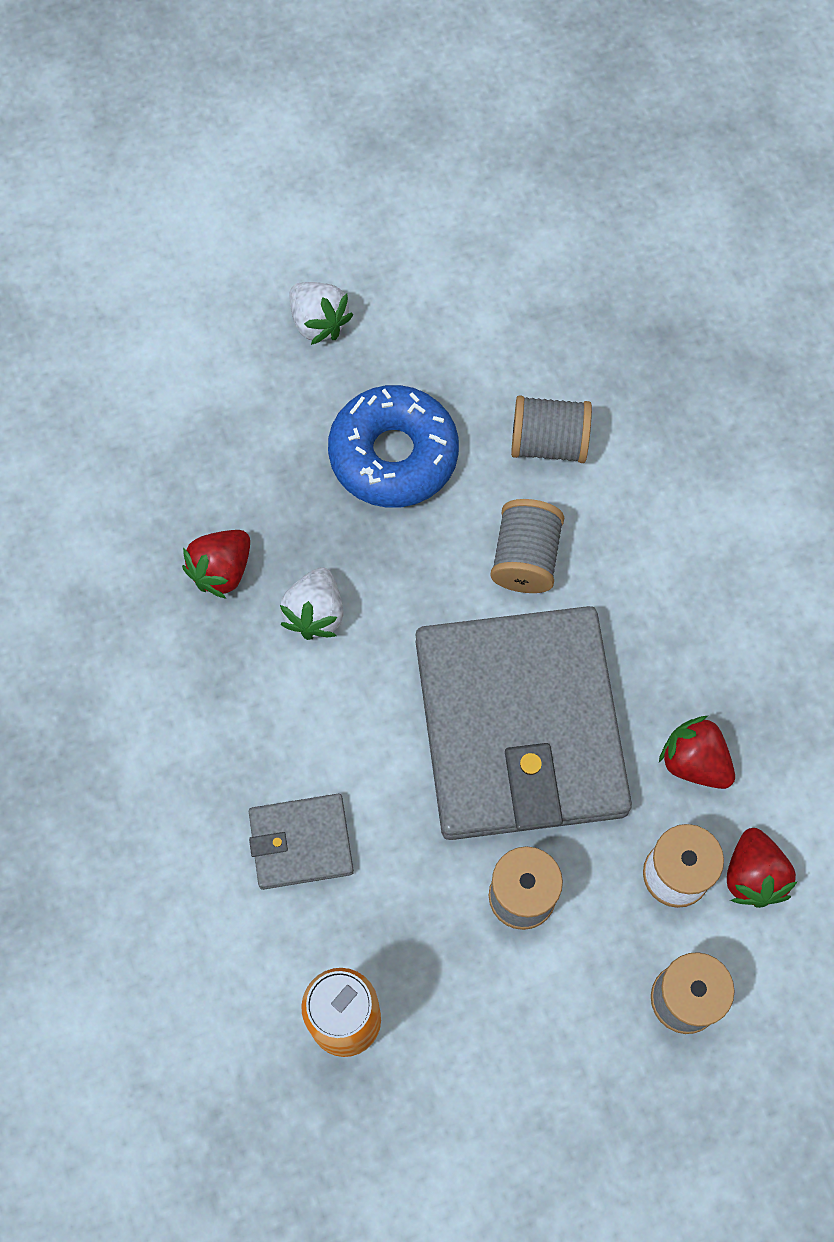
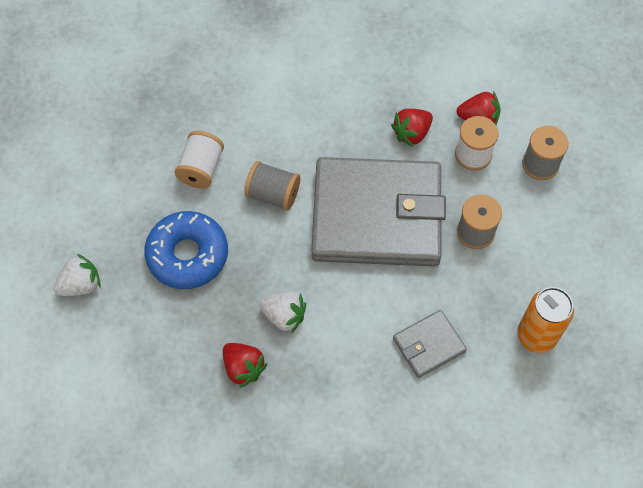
camera: 80 degrees left, 5 degrees down
grey wallet [249,794,354,890] -> grey wallet turned 60 degrees clockwise [393,310,467,378]
grey spool [511,395,592,463] -> white spool [175,131,224,188]

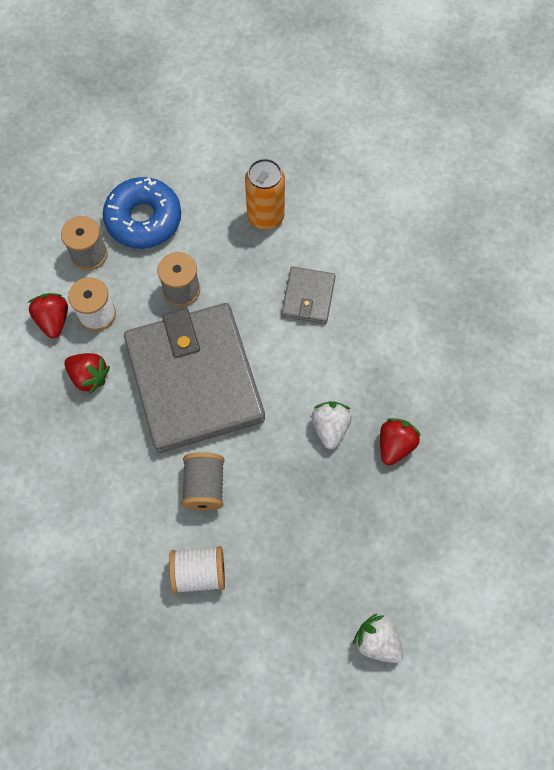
camera: 110 degrees left, 5 degrees up
blue donut [144,211,228,289] -> blue donut moved to [103,177,181,249]
grey wallet [393,310,467,378] -> grey wallet turned 60 degrees clockwise [282,266,336,324]

